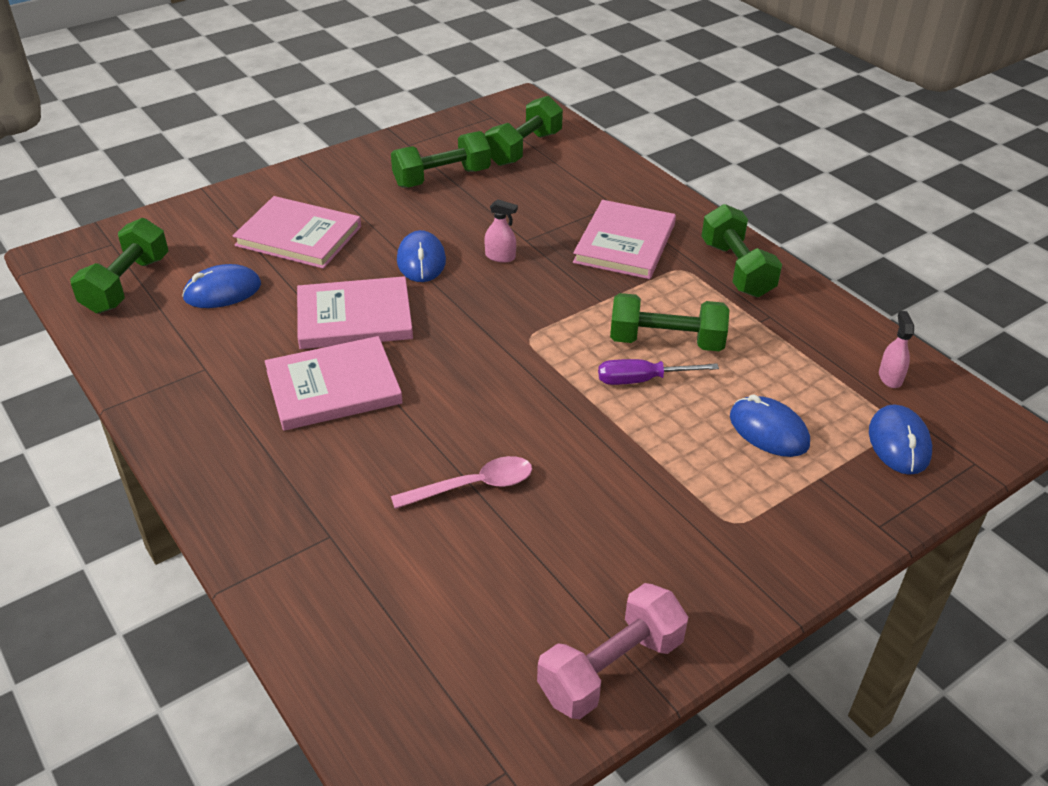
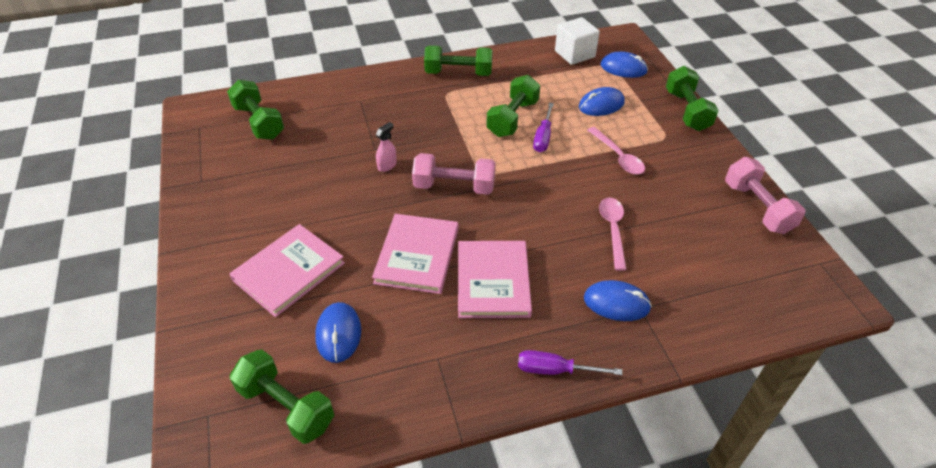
camera: 70 degrees left, 5 degrees up
green dumbbell [391,131,491,188] -> green dumbbell moved to [666,66,719,131]
blue mouse [397,230,446,282] -> blue mouse moved to [584,280,652,321]
pink book [573,200,676,279] -> none
pink spray bottle [879,311,914,388] -> white cube [555,17,600,65]
none -> pink dumbbell [412,153,496,195]
none -> purple screwdriver [518,350,622,375]
none -> pink spoon [587,127,645,175]

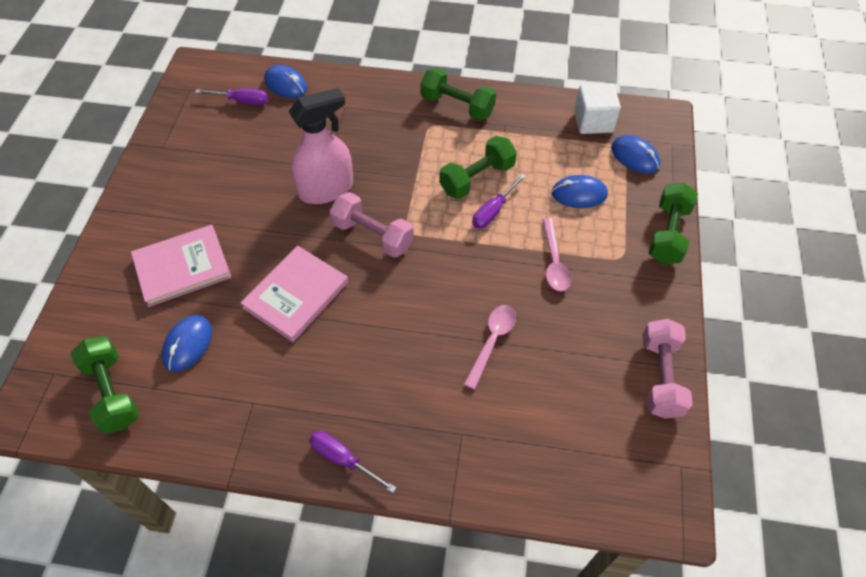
camera: 25 degrees right, 10 degrees up
green dumbbell [227,80,284,140] -> purple screwdriver [195,88,268,105]
pink spray bottle [376,122,397,172] -> pink spray bottle [289,88,353,204], size x2.44
pink book [458,241,532,318] -> none
blue mouse [584,280,652,321] -> blue mouse moved to [264,65,307,98]

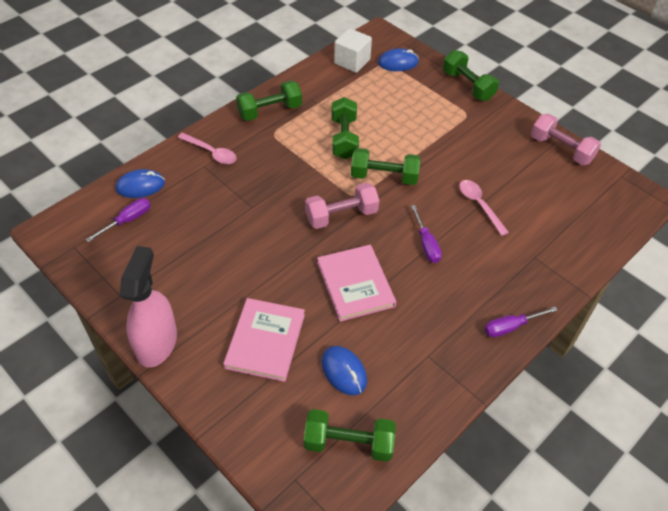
camera: 55 degrees left, 5 degrees down
pink spray bottle [289,88,353,204] -> pink spray bottle moved to [120,246,177,368]
purple screwdriver [472,174,526,229] -> purple screwdriver moved to [411,205,442,263]
pink spoon [542,218,571,291] -> pink spoon moved to [178,133,237,164]
blue mouse [552,175,608,208] -> none
none -> green dumbbell [351,148,420,185]

